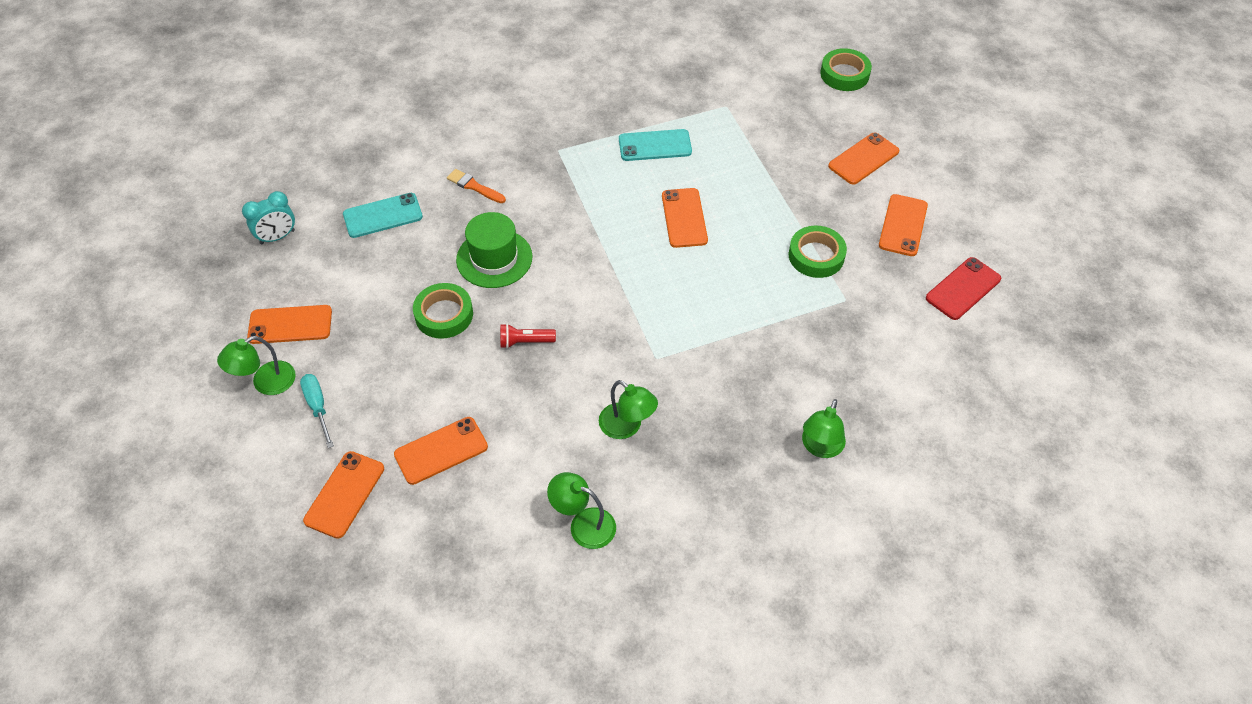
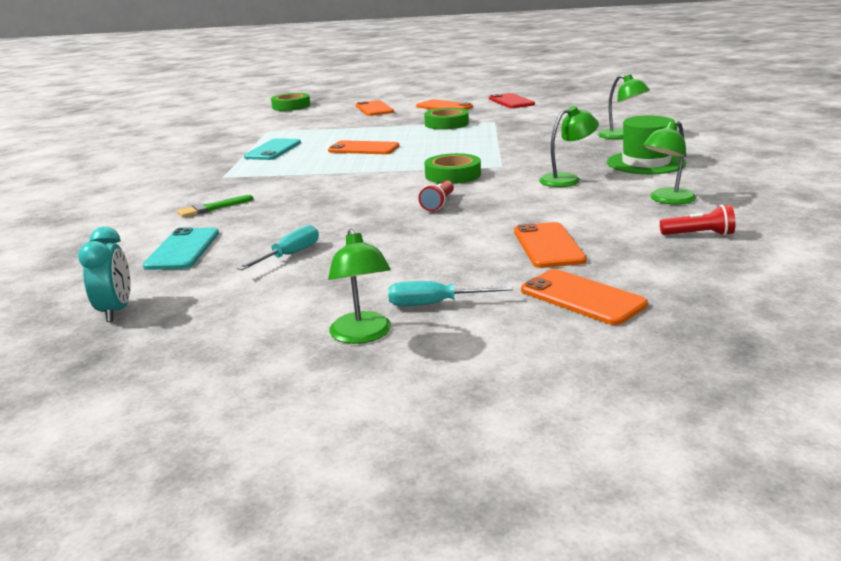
camera: 65 degrees left, 30 degrees down
orange phone [247,305,332,344] -> none
green tape [413,283,473,339] -> green tape moved to [425,153,481,184]
orange brush [447,169,506,203] -> green brush [177,195,253,217]
green hat [456,212,533,288] -> green hat moved to [607,115,686,174]
none -> turquoise screwdriver [237,225,319,270]
none -> red flashlight [660,205,736,236]

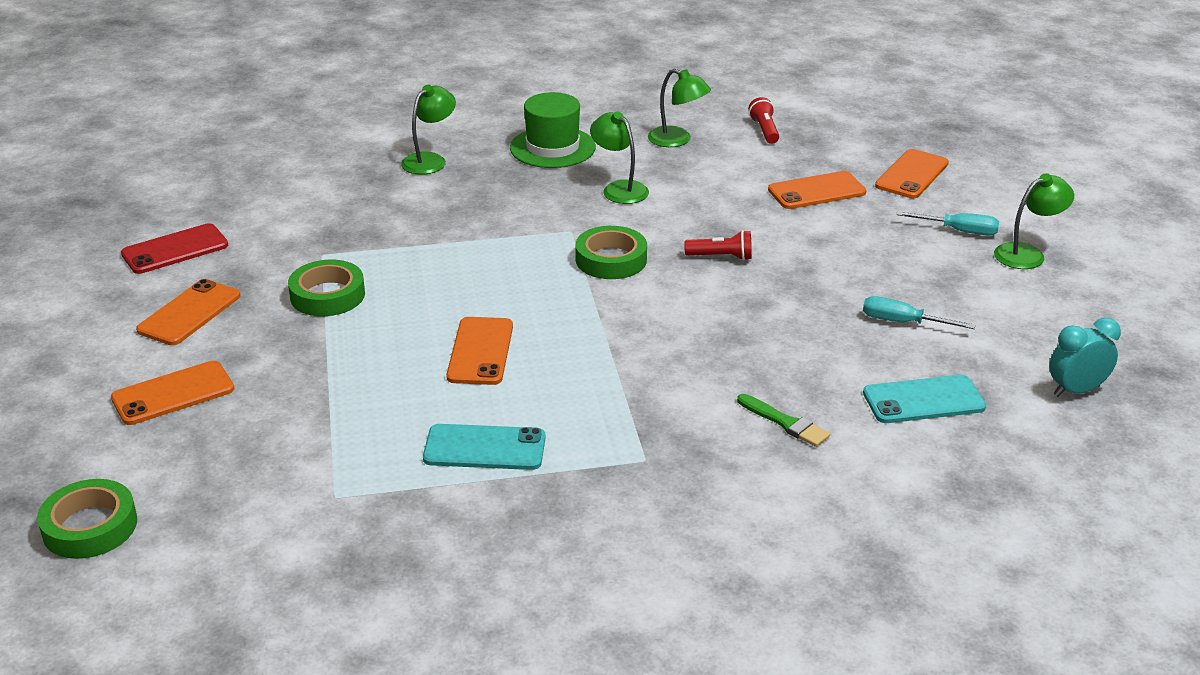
camera: 105 degrees left, 10 degrees up
turquoise screwdriver [388,281,513,306] -> turquoise screwdriver turned 60 degrees counterclockwise [896,211,999,235]

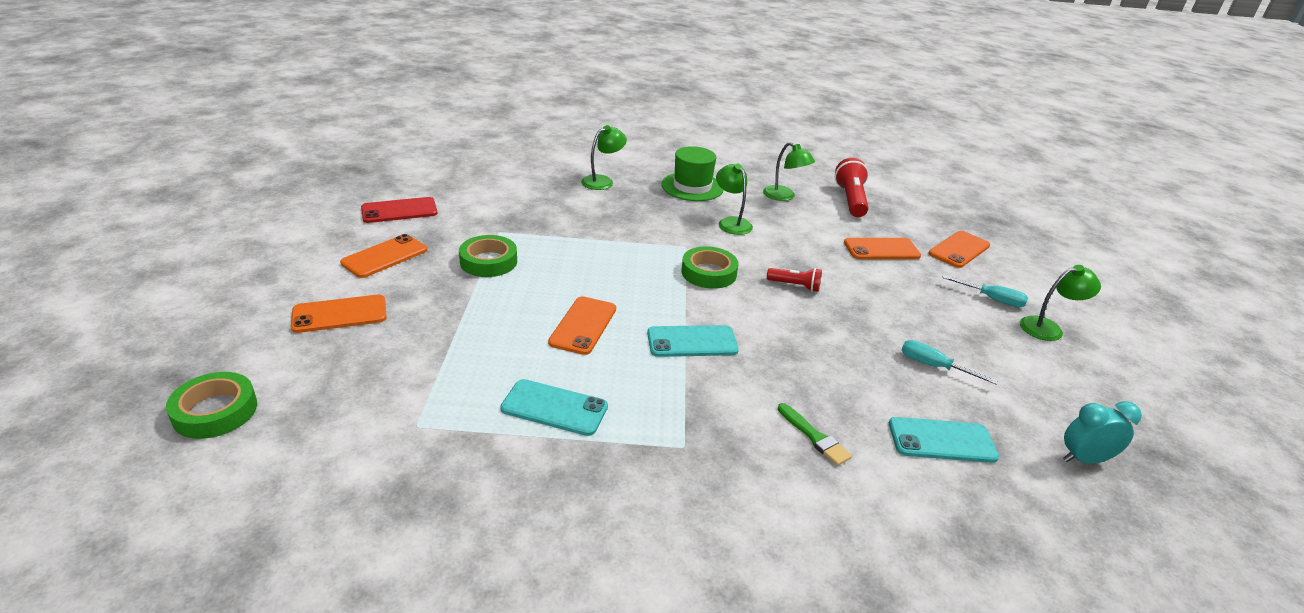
camera: 10 degrees right, 0 degrees up
red flashlight [748,97,779,144] -> red flashlight [835,158,869,217], size x1.72
none -> turquoise phone [647,325,739,357]

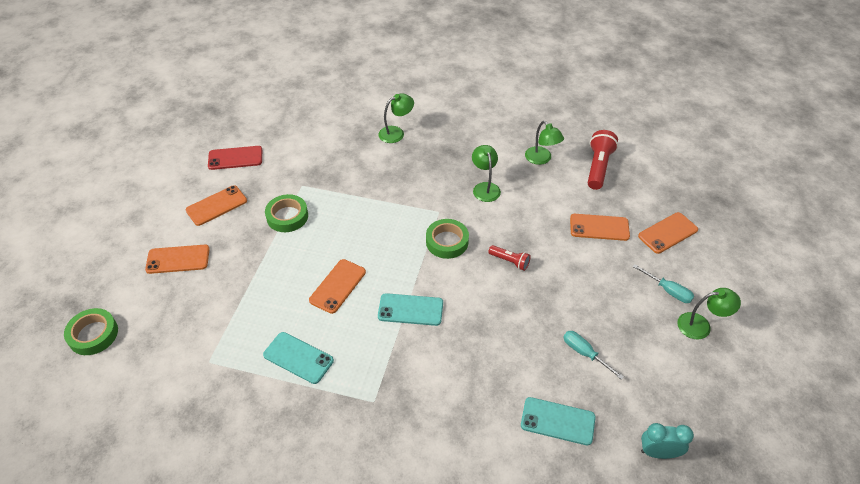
camera: 15 degrees right, 15 degrees up
green hat [661,146,724,201] -> none
green brush [778,403,852,466] -> none

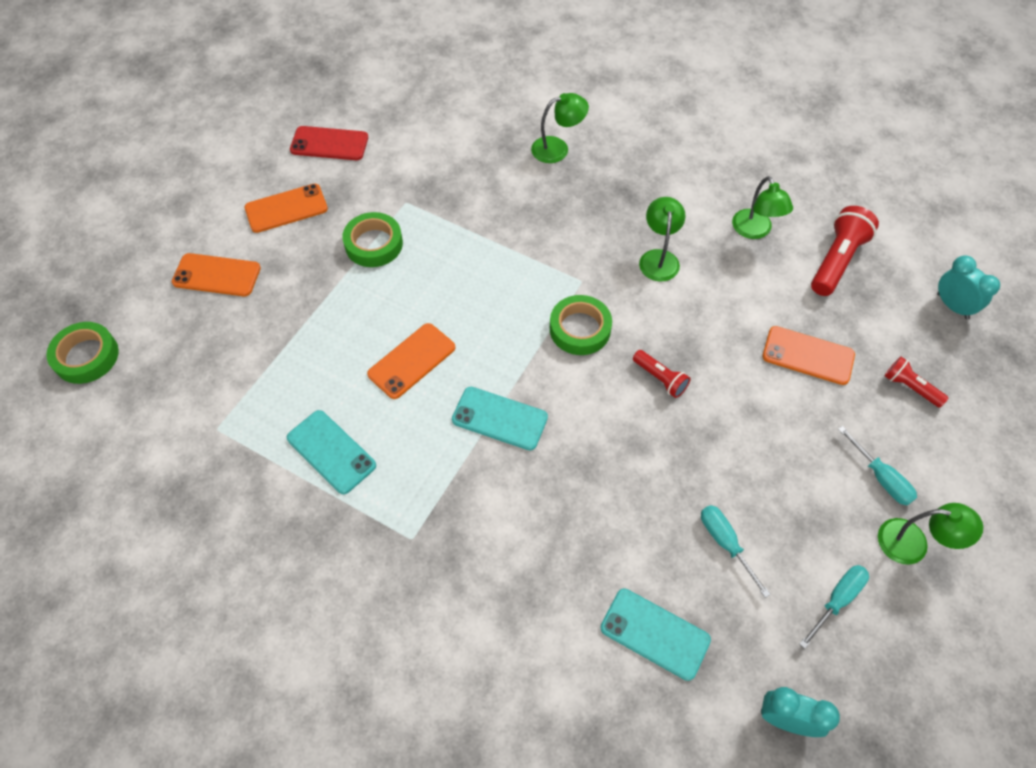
camera: 15 degrees right, 10 degrees up
orange phone [638,212,698,254] -> red flashlight [884,357,948,408]
none -> turquoise screwdriver [799,565,869,649]
none -> turquoise clock [937,255,1000,320]

